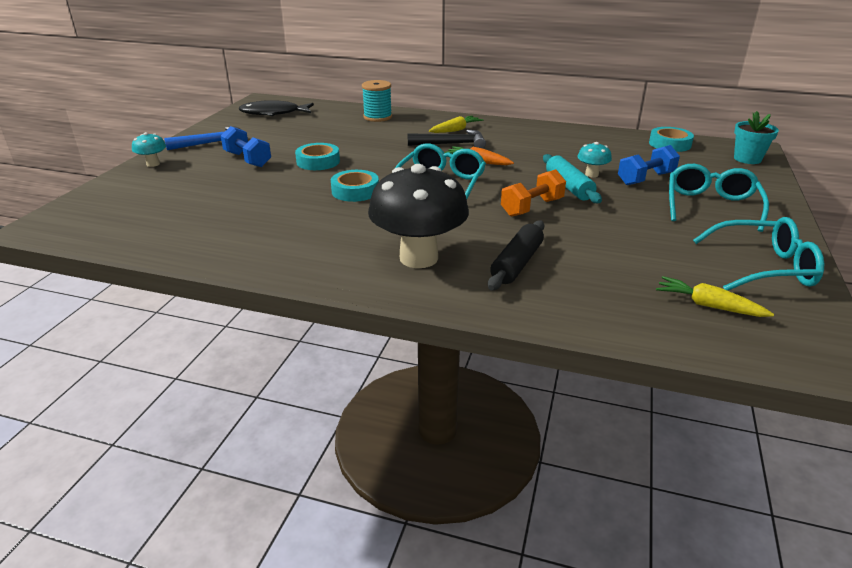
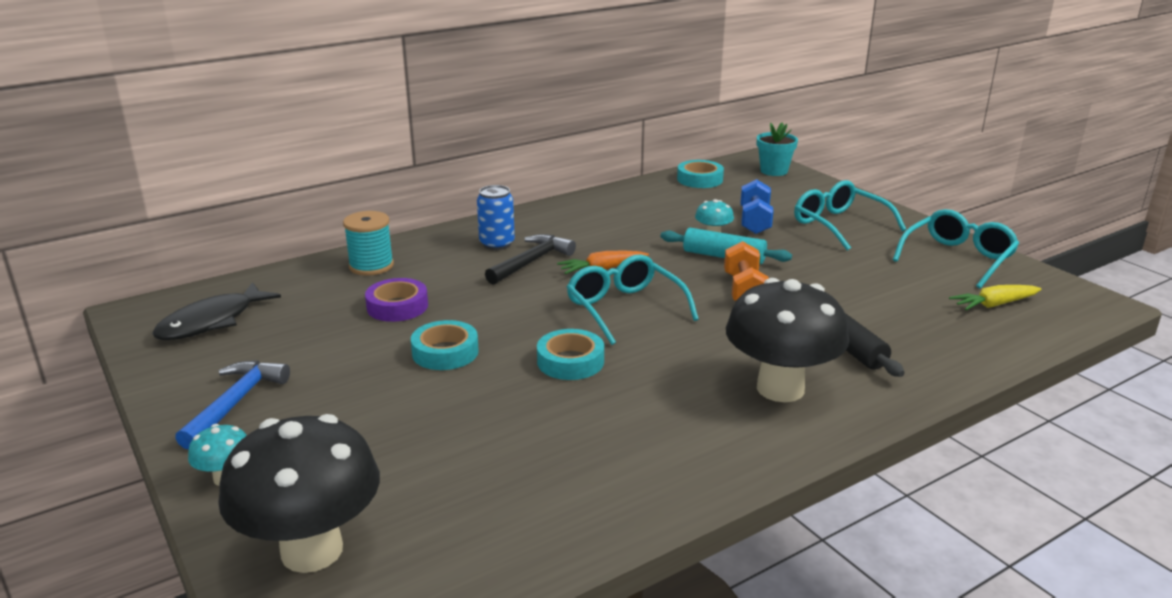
camera: 50 degrees left, 5 degrees down
blue dumbbell [221,126,271,167] -> none
yellow carrot [429,116,483,133] -> blue can [477,185,515,250]
none -> black mushroom [218,414,380,573]
none -> purple tape [365,278,428,322]

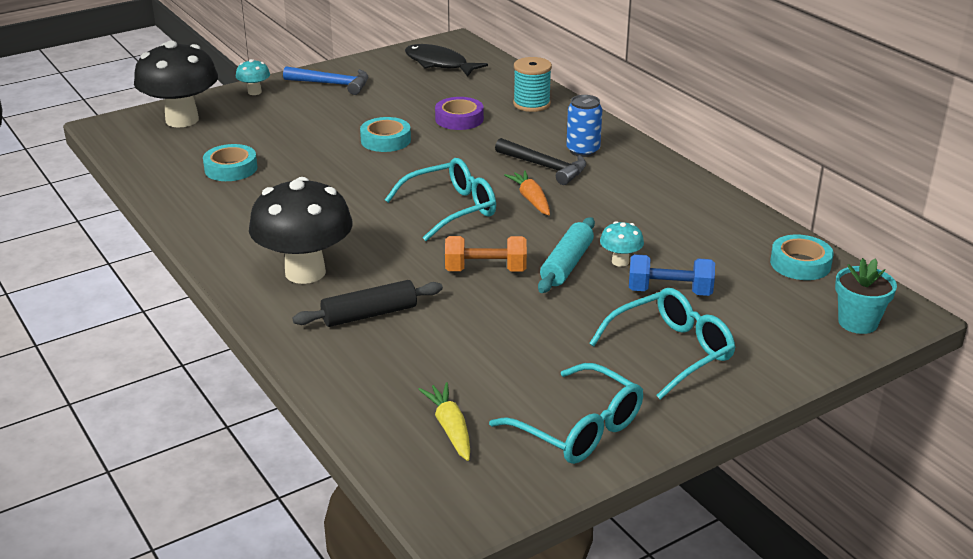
camera: 90 degrees right, 5 degrees up
turquoise tape [537,329,604,380] -> turquoise tape moved to [203,144,257,181]

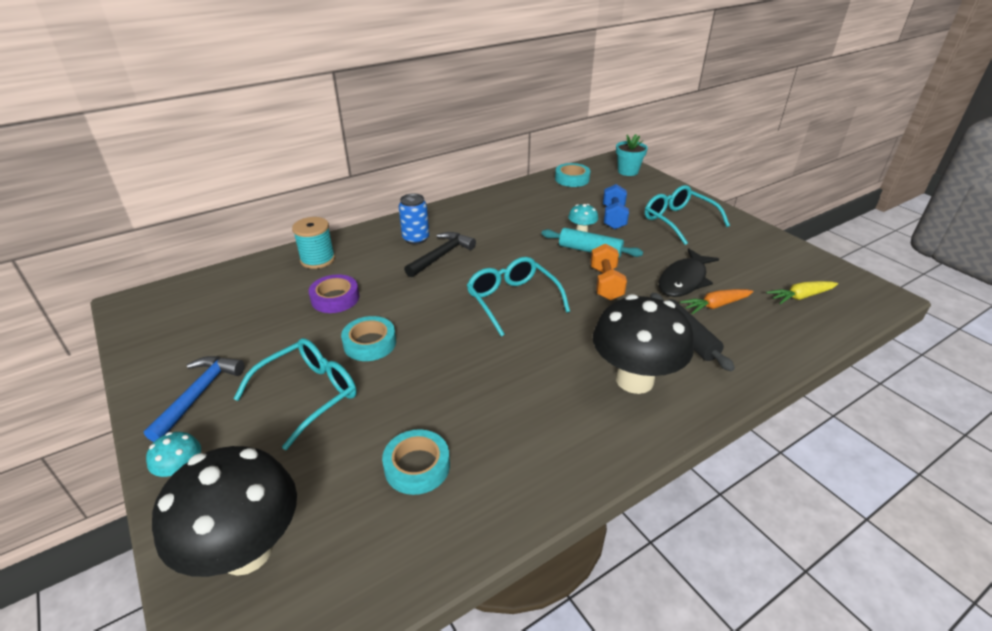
camera: 90 degrees left, 5 degrees up
black fish [405,44,488,77] -> black fish moved to [659,248,719,297]
turquoise glasses [489,363,643,464] -> turquoise glasses moved to [234,338,357,450]
orange carrot [504,170,550,215] -> orange carrot moved to [680,289,754,314]

